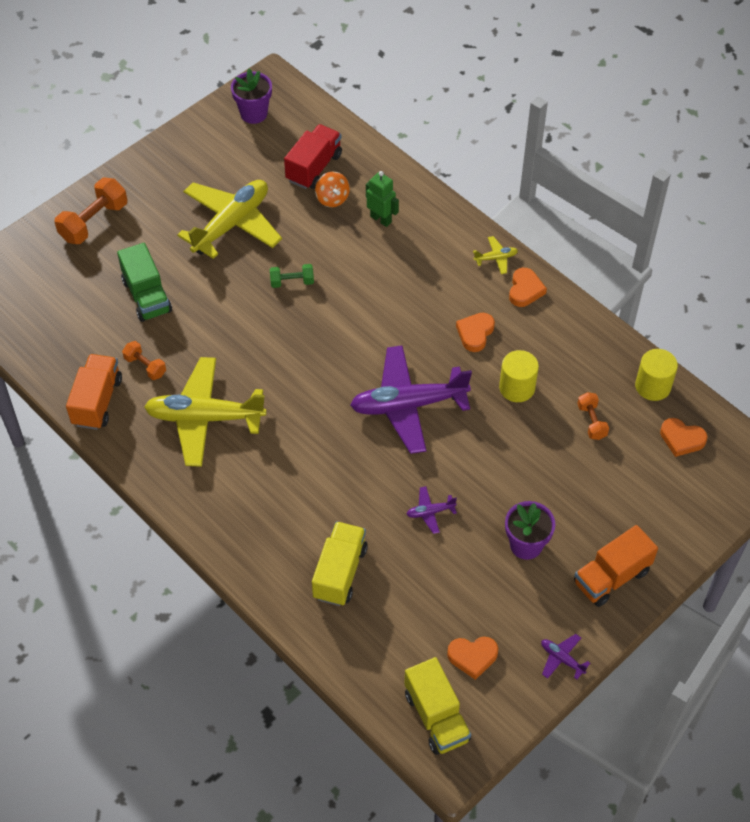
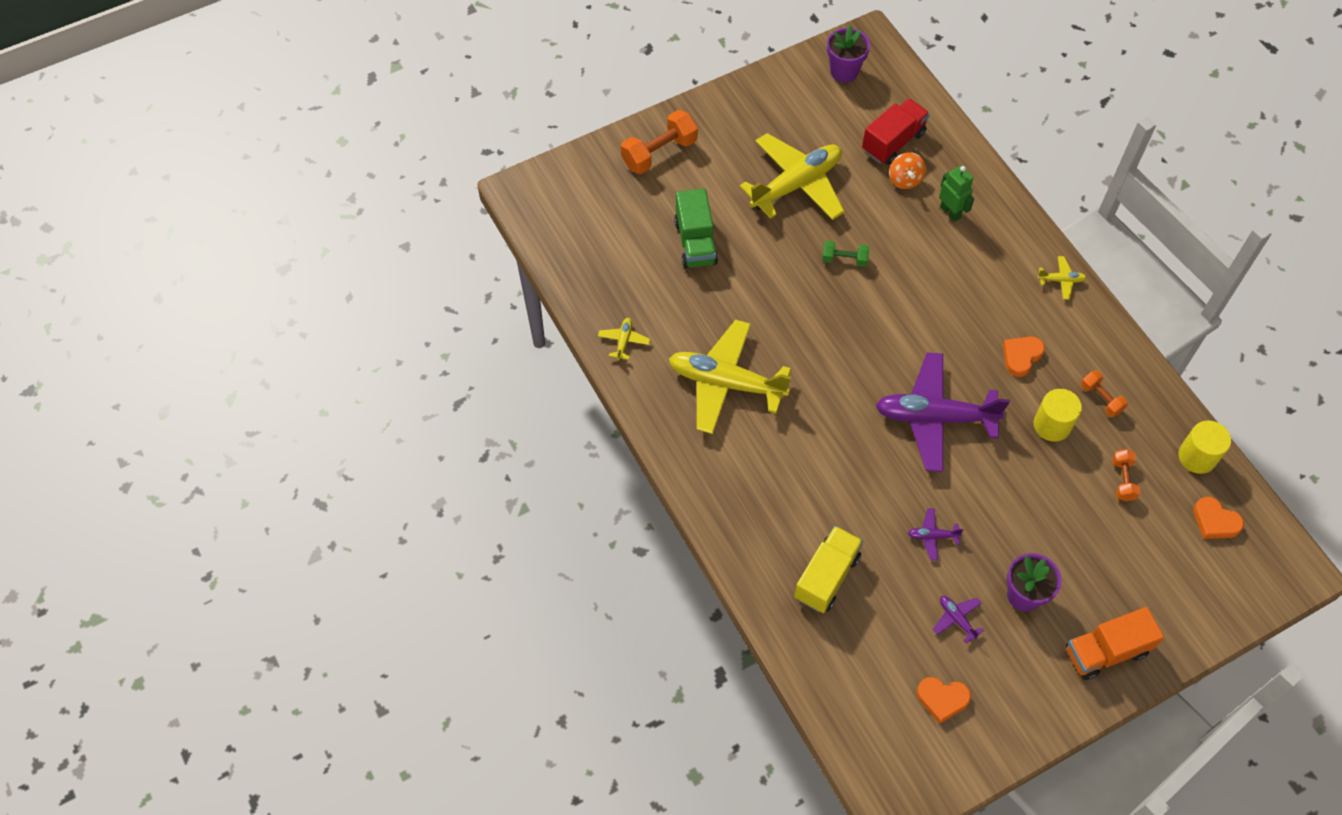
camera: 15 degrees right, 5 degrees up
orange truck [66,354,122,430] -> yellow plane [598,318,650,361]
orange dumbbell [122,341,166,380] -> orange dumbbell moved to [1081,370,1128,417]
yellow truck [404,657,471,755] -> none
orange heart [509,268,547,307] -> none
purple plane [541,634,590,680] -> purple plane moved to [933,596,984,643]

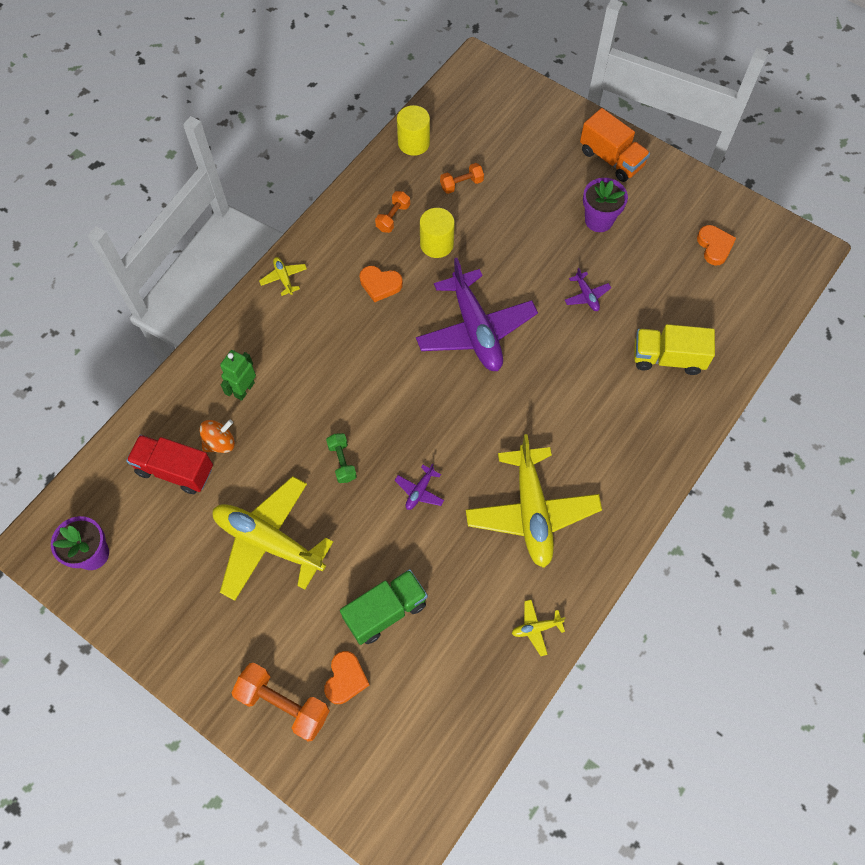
camera: 115 degrees left, 5 degrees up
purple plane [933,596,984,643] -> purple plane moved to [395,463,444,510]
orange heart [1193,497,1244,539] -> orange heart moved to [324,651,369,704]

